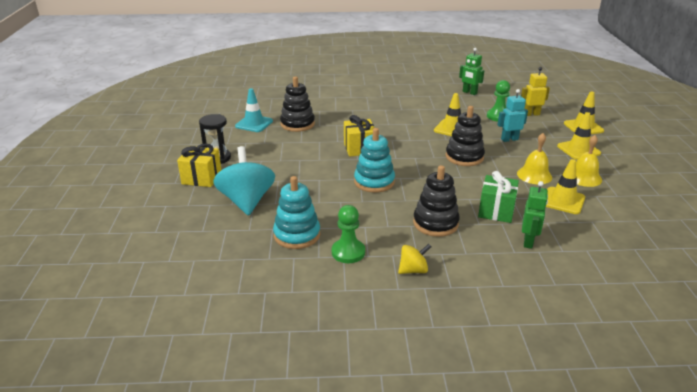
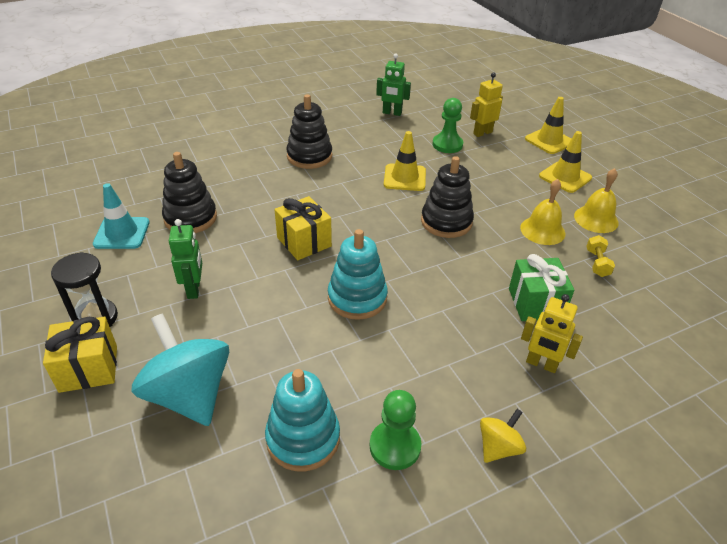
camera: 25 degrees left, 10 degrees up
black stacking toy [413,165,460,237] -> black stacking toy moved to [286,94,332,169]
turquoise robot [497,89,528,142] -> none
green robot [522,181,548,249] -> green robot moved to [169,219,202,299]
yellow traffic cone [546,159,585,214] -> yellow dumbbell [586,235,615,277]
none -> yellow robot [521,294,583,373]

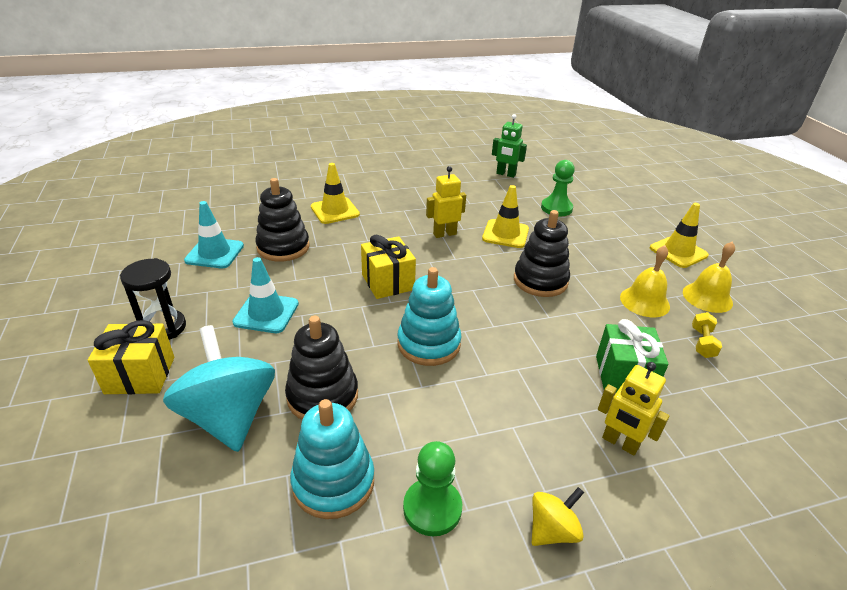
camera: 10 degrees right, 5 degrees down
green robot [169,219,202,299] -> turquoise traffic cone [233,257,299,333]
black stacking toy [286,94,332,169] -> black stacking toy moved to [285,316,358,420]
yellow robot [470,72,503,137] -> yellow robot moved to [426,166,466,238]
yellow traffic cone [525,97,571,154] -> yellow traffic cone moved to [311,163,360,224]

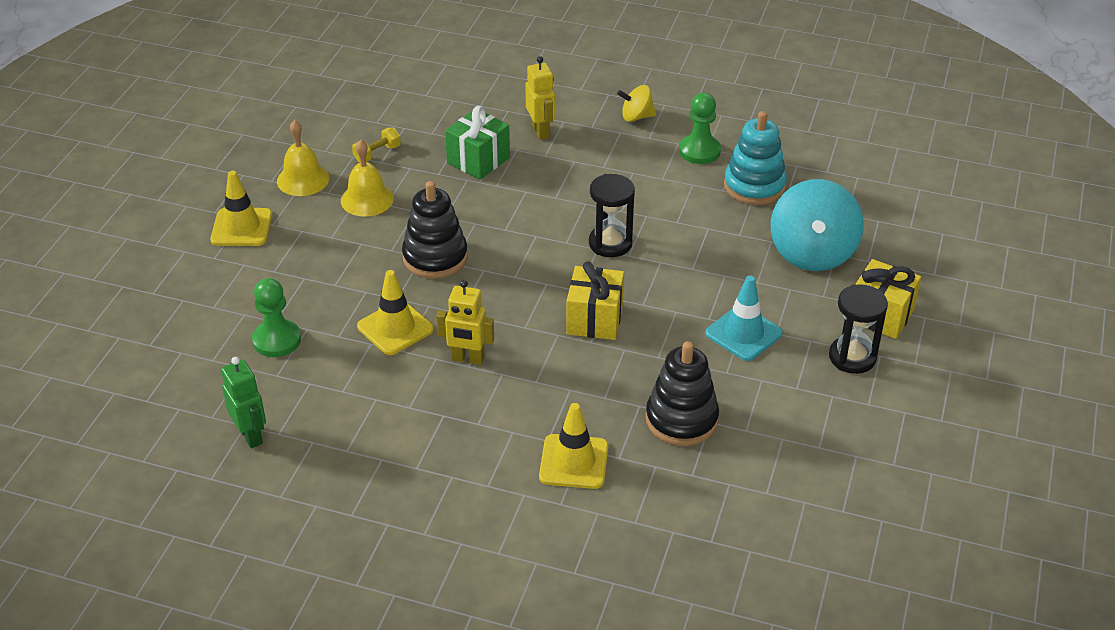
camera: 145 degrees left, 5 degrees up
turquoise traffic cone [184,201,244,268] -> none
black stacking toy [285,316,358,420] -> none
turquoise stacking toy [398,267,462,366] -> black hourglass [589,174,635,257]

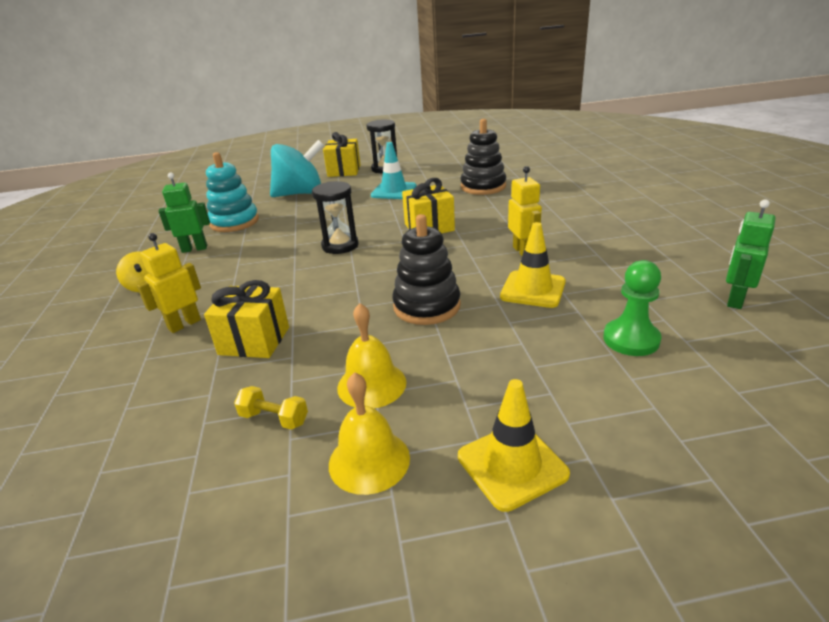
camera: 115 degrees left, 10 degrees down
green gift [445,106,510,180] -> yellow gift [204,280,289,358]
yellow traffic cone [539,403,608,489] -> none
green pawn [679,93,721,164] -> green robot [159,172,210,253]

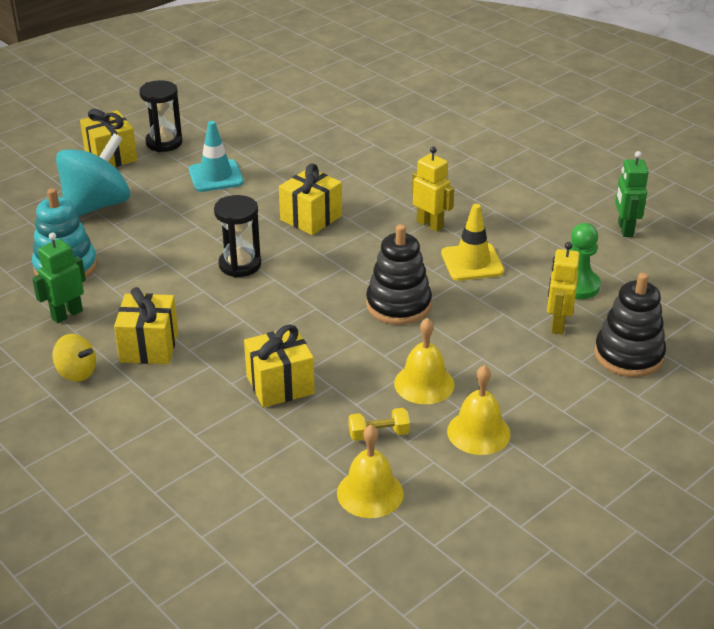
camera: 35 degrees left, 5 degrees up
yellow robot [137,233,201,333] -> yellow robot moved to [547,242,580,334]
yellow traffic cone [458,379,570,512] -> none
black stacking toy [461,119,506,195] -> black stacking toy moved to [594,273,666,377]
none -> yellow gift [114,287,178,364]
none -> yellow bell [337,425,404,518]

